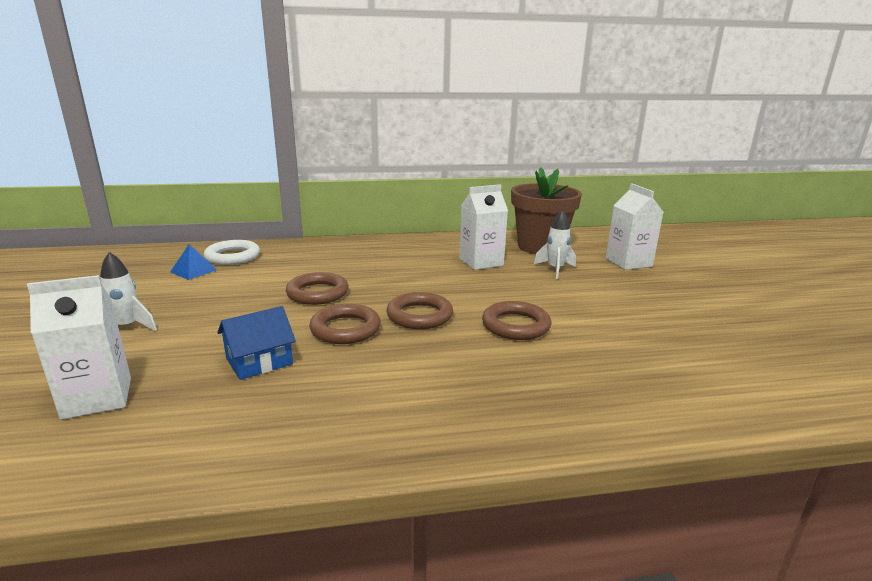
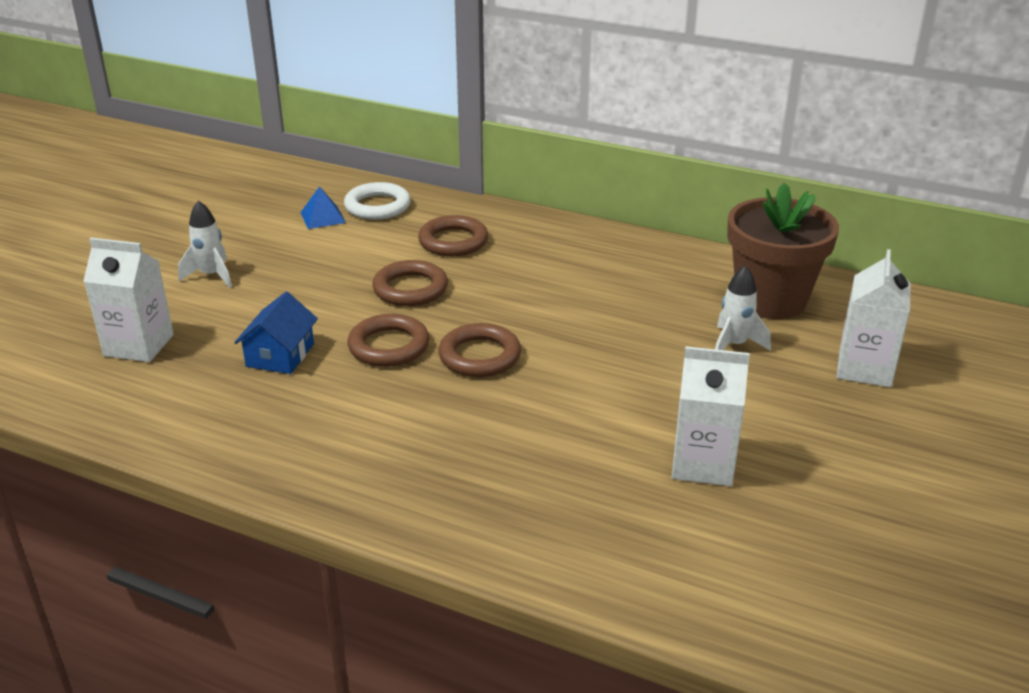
camera: 35 degrees right, 10 degrees up
blue house [217,306,296,380] -> blue house turned 75 degrees counterclockwise [234,292,318,374]
white carton [459,184,508,270] -> white carton moved to [672,346,750,486]
brown ring [482,301,551,340] -> brown ring moved to [418,215,489,256]

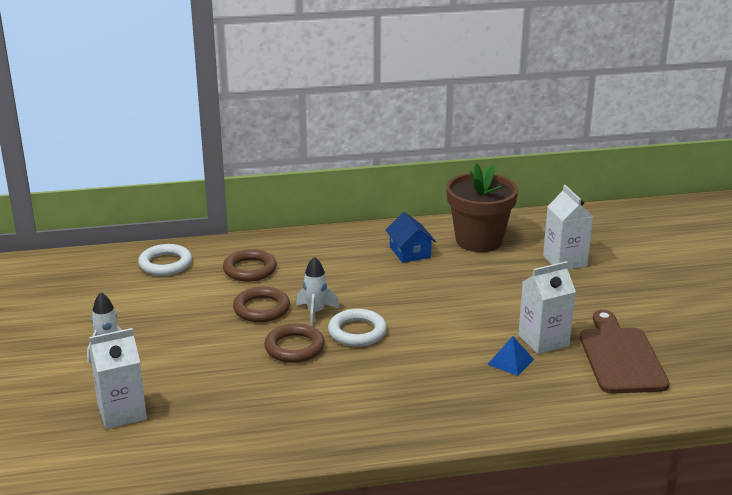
camera: 35 degrees left, 5 degrees down
blue house [234,292,318,374] -> blue house moved to [386,212,436,263]
blue pyramid [300,186,346,229] -> blue pyramid moved to [487,336,534,376]
brown ring [438,323,521,377] -> white ring [328,309,387,347]
white rocket [715,265,771,351] -> white rocket moved to [296,256,340,327]
none -> brown cutting board [580,310,669,394]

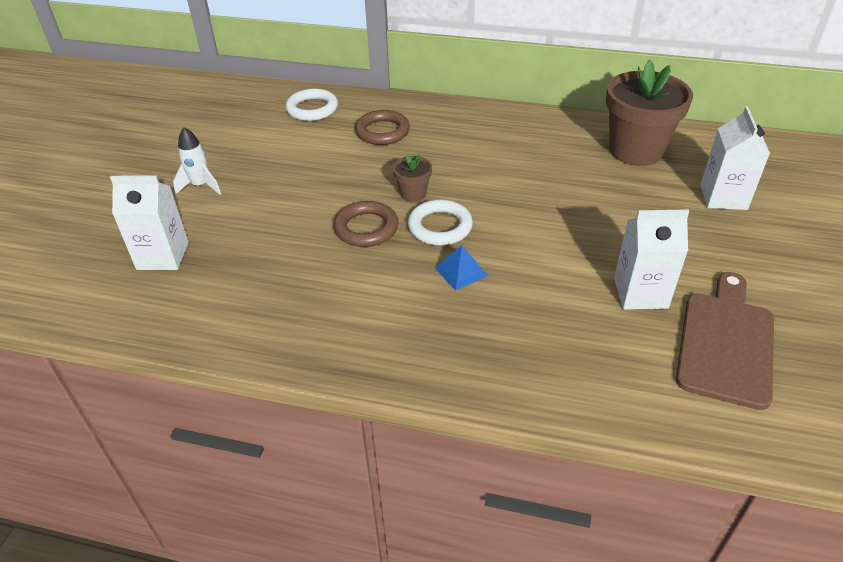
camera: 25 degrees right, 15 degrees up
brown ring [233,287,290,322] -> none
white rocket [296,256,340,327] -> brown flower pot [393,154,432,202]
blue house [386,212,436,263] -> none
blue pyramid [487,336,534,376] -> blue pyramid moved to [435,245,488,291]

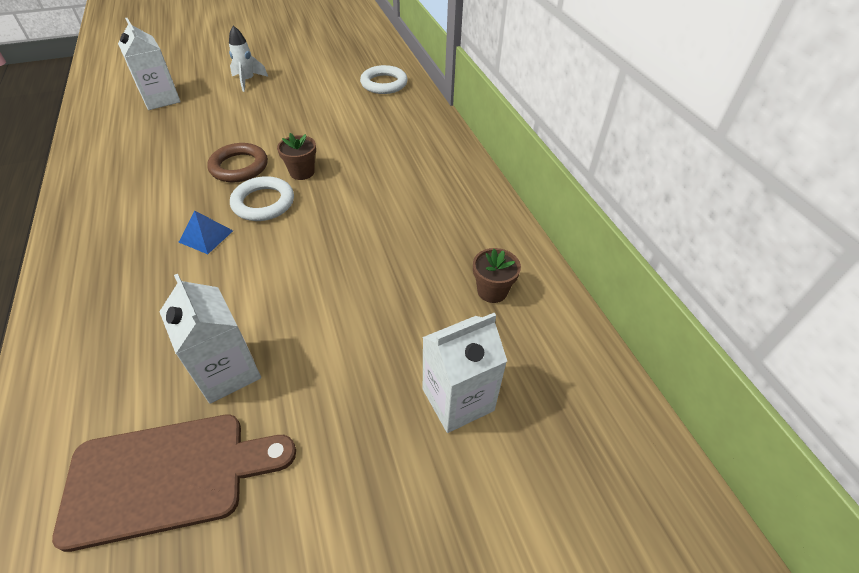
camera: 55 degrees right, 5 degrees up
brown ring [355,110,410,145] -> none
brown flower pot [606,60,693,166] -> brown flower pot [473,248,521,303], size x0.46

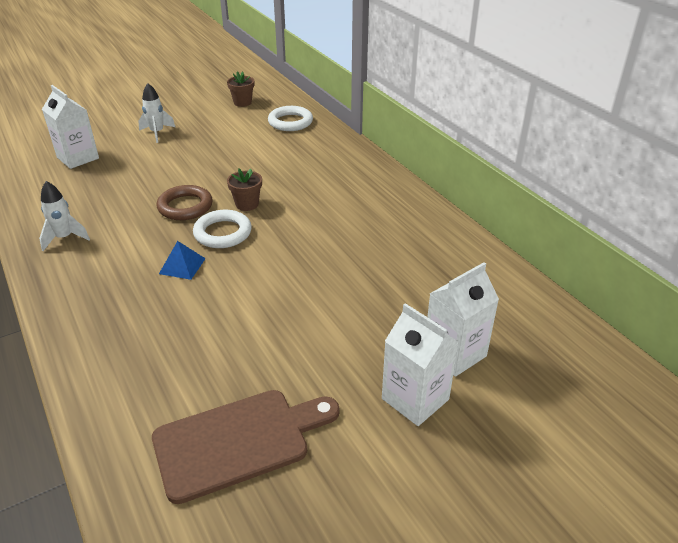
camera: 10 degrees left, 10 degrees down
white carton [159,274,261,404] -> white carton moved to [382,303,459,426]
brown flower pot [473,248,521,303] -> brown flower pot moved to [227,71,254,107]
none -> white rocket [39,181,90,251]

